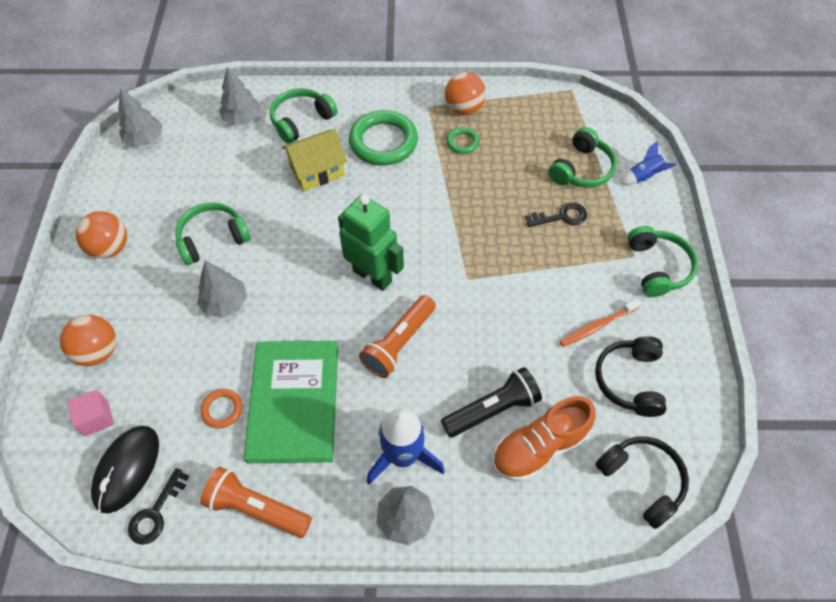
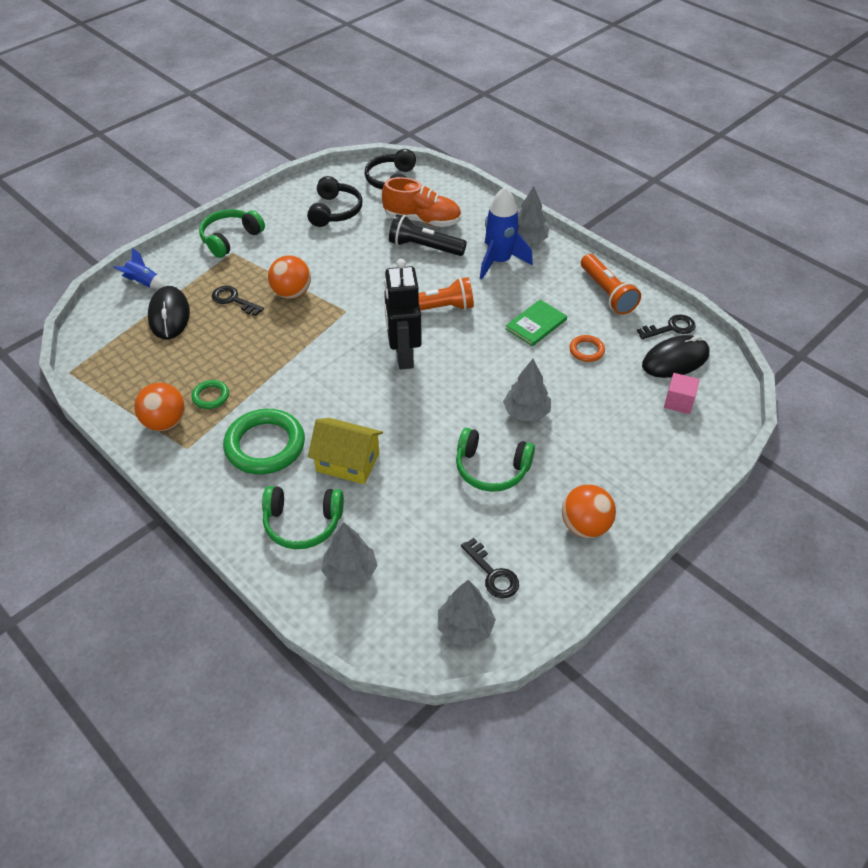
camera: 135 degrees left, 10 degrees down
orange ball [60,315,116,366] -> orange ball moved to [268,255,311,299]
green book [244,341,338,463] -> green book [505,300,567,346], size x0.52
green robot [338,194,404,291] -> black robot [384,259,422,370]
green headphones [548,127,617,188] -> black mouse [148,286,190,340]
orange toothbrush [559,299,641,347] -> none
black headphones [595,336,666,417] -> black headphones turned 45 degrees counterclockwise [307,176,363,227]
none -> black key [461,538,519,598]

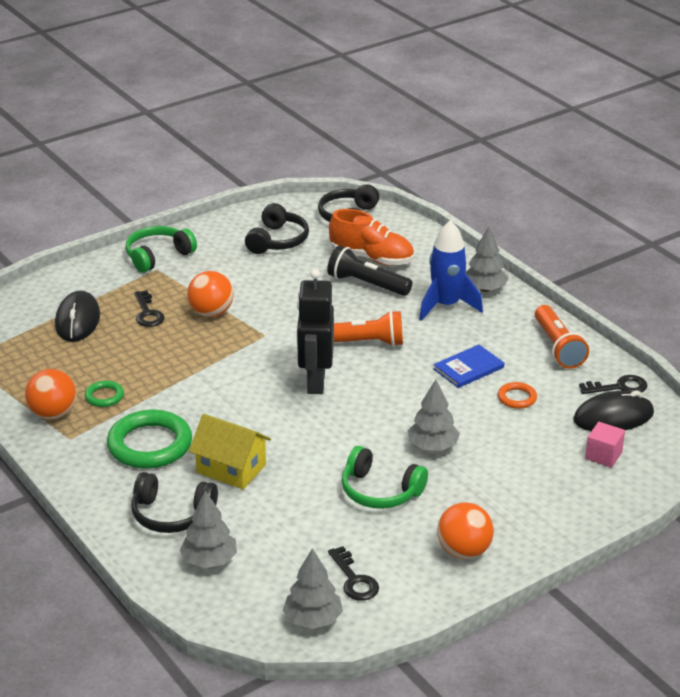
camera: 10 degrees right, 15 degrees down
blue rocket [113,248,165,289] -> none
black key [212,286,264,316] -> black key turned 150 degrees counterclockwise [134,290,165,327]
green headphones [262,486,344,549] -> black headphones [131,472,218,533]
green book [505,300,567,346] -> blue book [433,345,504,388]

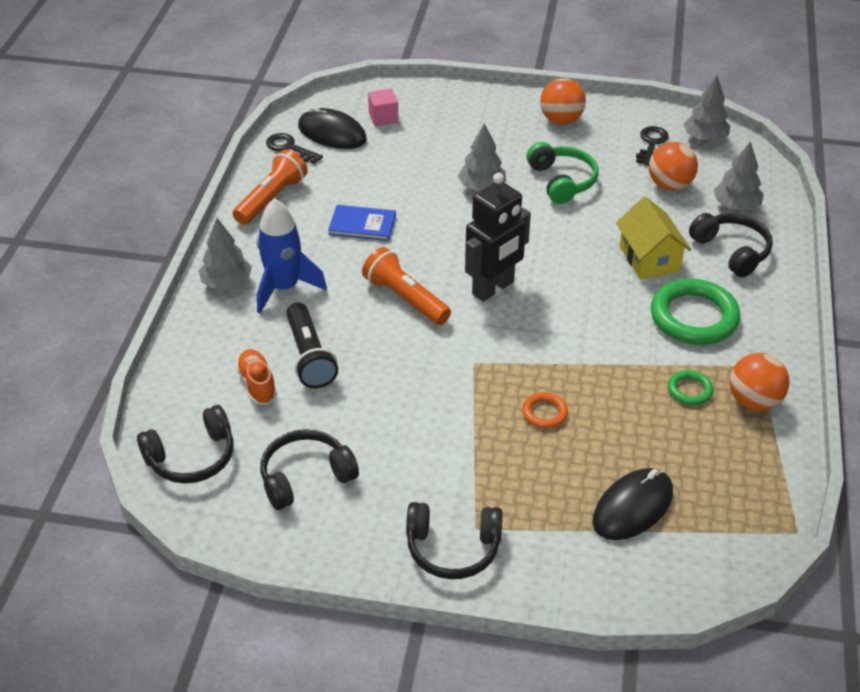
camera: 135 degrees left, 10 degrees up
green headphones [125,226,197,273] -> black headphones [406,502,503,579]
black key [134,290,165,327] -> none
orange ball [187,271,234,317] -> orange ball moved to [649,142,698,191]
orange shoe [329,209,414,266] -> orange shoe [236,349,277,405], size x0.63
orange ring [498,382,537,409] -> orange ring moved to [522,392,568,429]

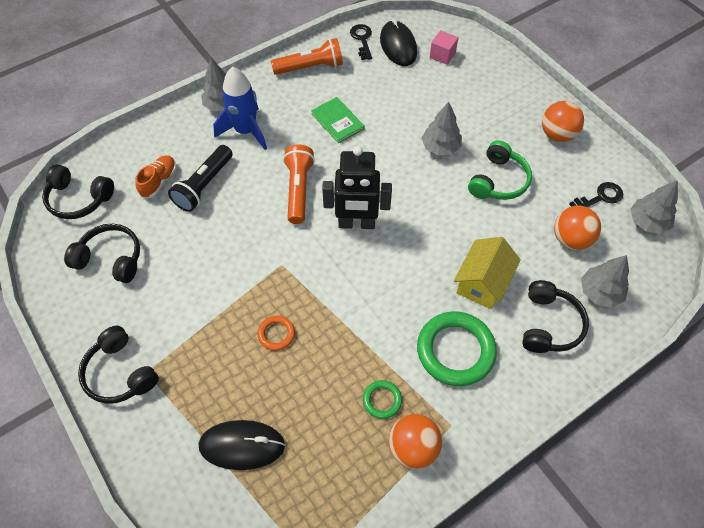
camera: 45 degrees right, 15 degrees up
blue book [328,205,396,241] -> green book [311,97,365,143]

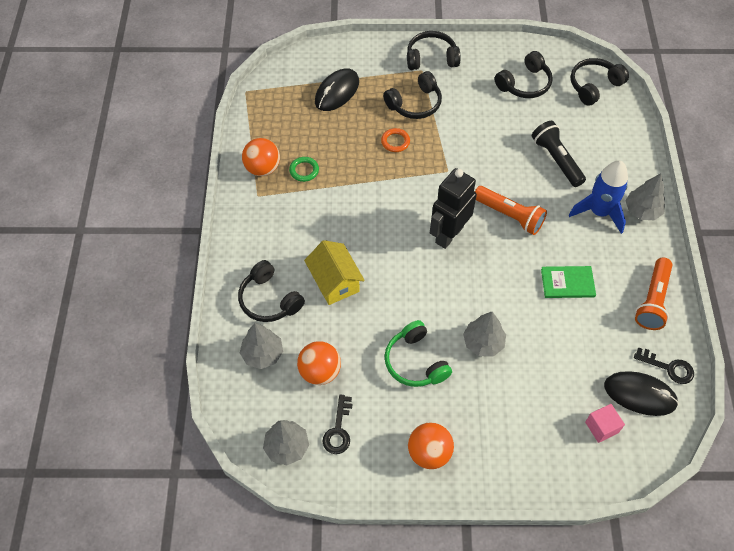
camera: 125 degrees right, 0 degrees up
orange shoe [135,155,176,198] -> none
green ring [417,311,497,386] -> none
none -> black headphones [383,71,442,119]

